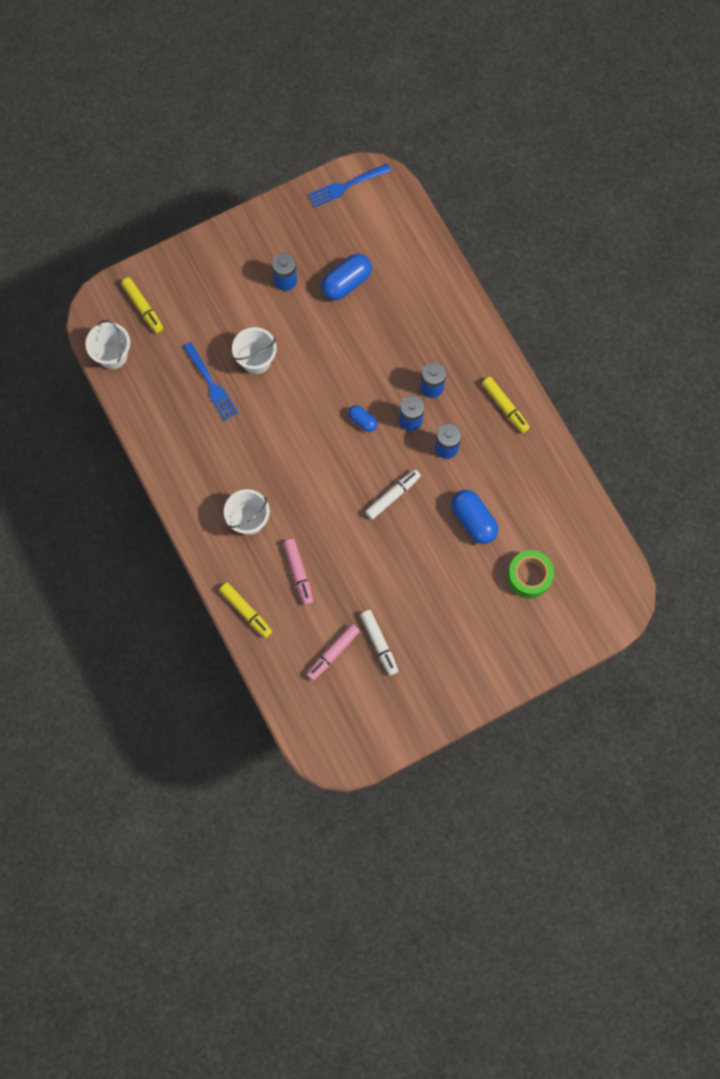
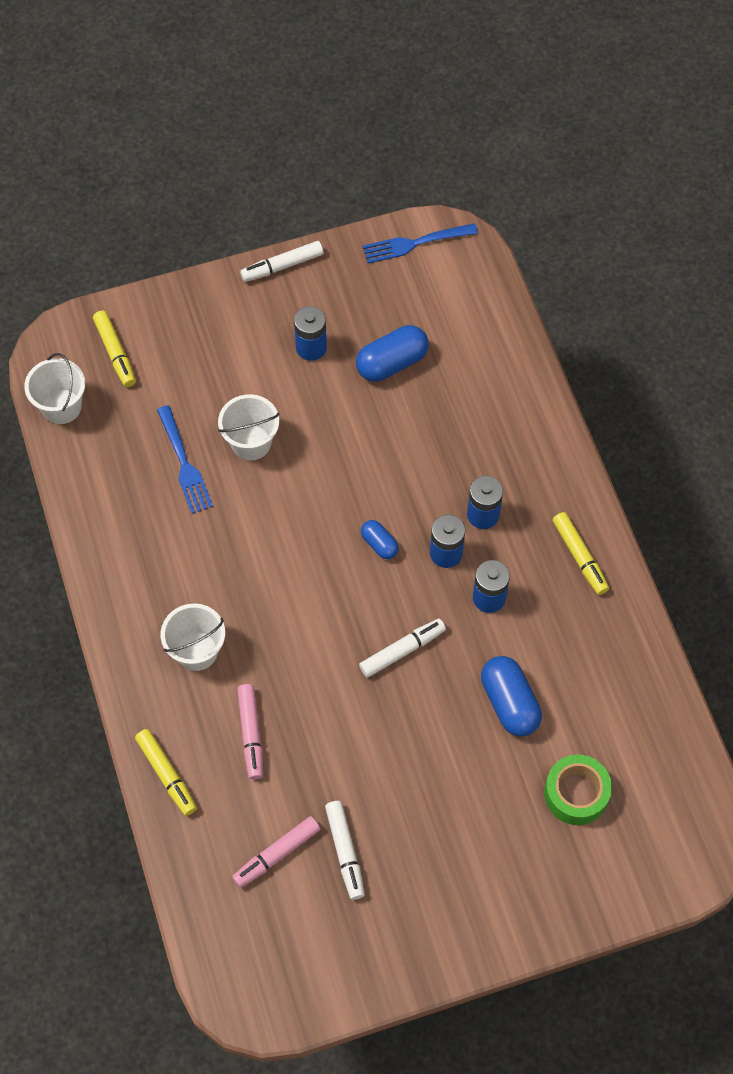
camera: 10 degrees right, 10 degrees down
none -> white marker [240,241,324,282]

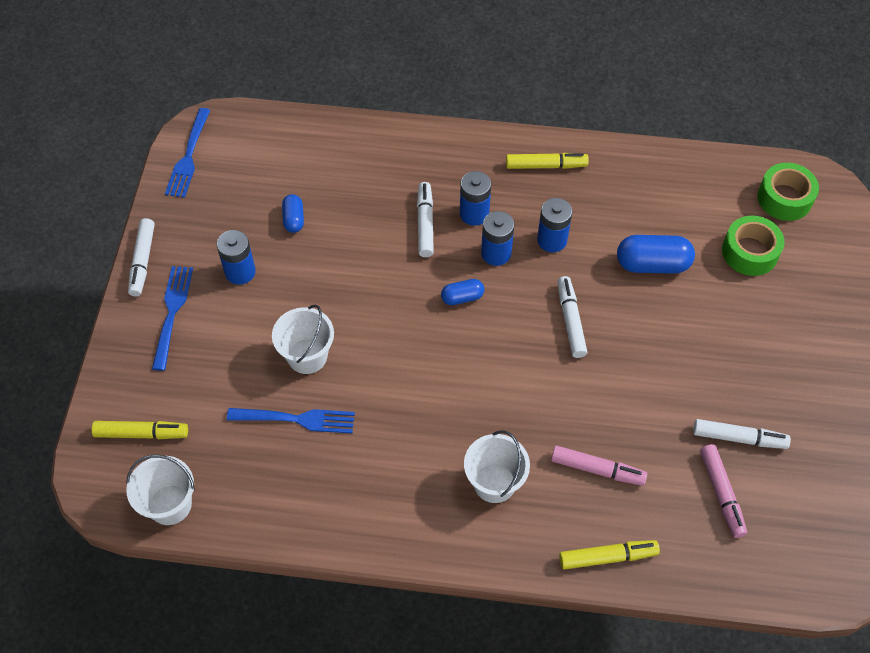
camera: 65 degrees left, 5 degrees down
blue capsule [356,325,429,382] -> blue capsule [282,194,304,233], size x0.56
none -> blue fork [152,266,193,371]
none -> white marker [417,182,434,257]
none -> green tape [758,163,819,221]

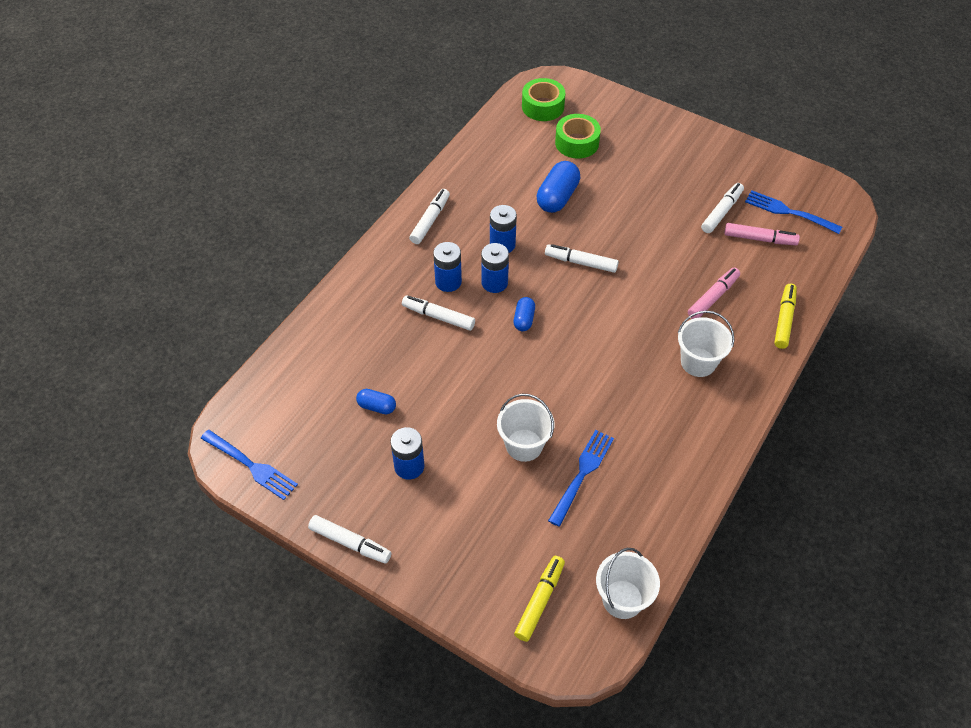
camera: 65 degrees left, 5 degrees down
blue fork [152,266,193,371] -> blue fork moved to [745,190,842,234]
yellow marker [506,153,589,169] -> white marker [409,189,450,244]

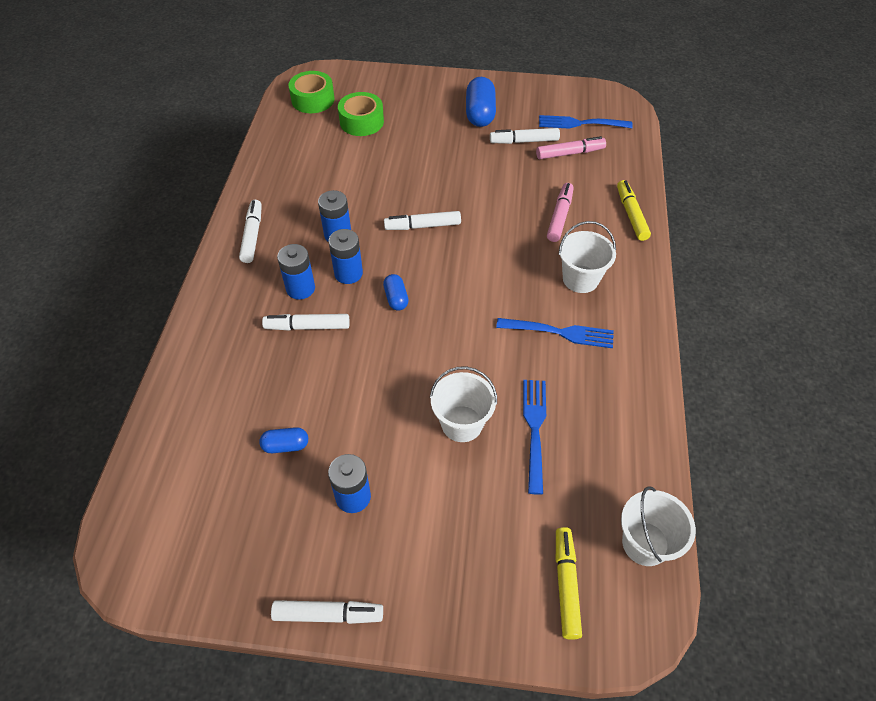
camera: 25 degrees left, 0 degrees up
blue fork [200,430,298,500] -> blue fork moved to [496,318,614,348]
blue capsule [537,161,580,213] -> blue capsule moved to [466,77,496,127]
white marker [701,183,744,233] -> white marker turned 105 degrees counterclockwise [490,128,560,144]

